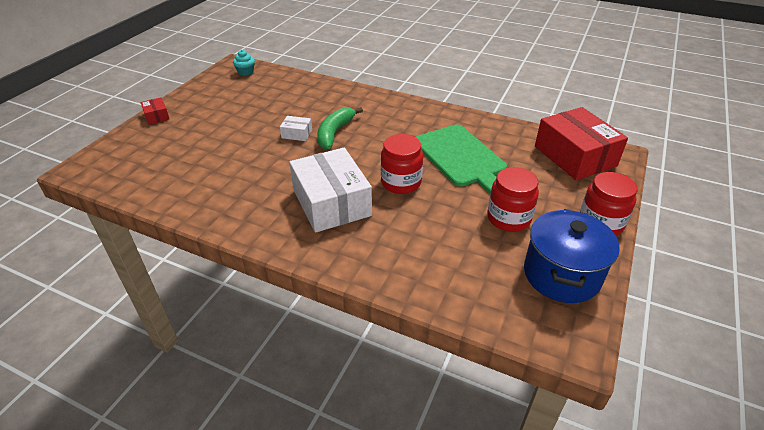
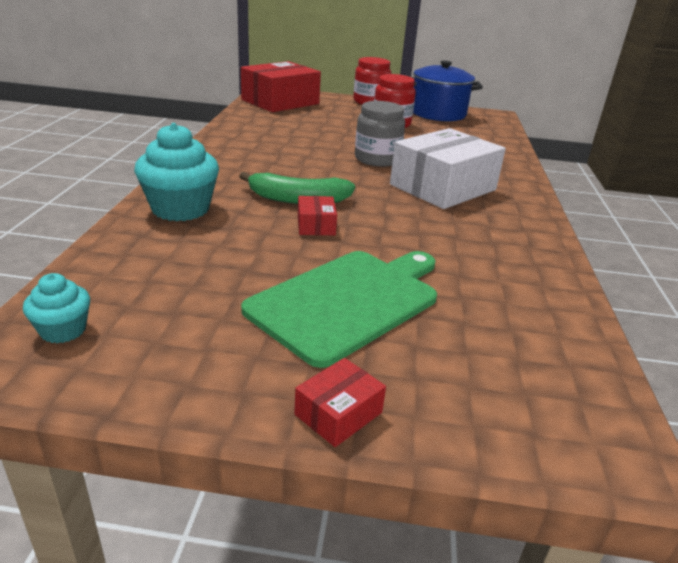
camera: 110 degrees left, 10 degrees down
white box [280,116,312,141] -> red box [298,196,337,235]
red jar [381,134,423,194] -> grey jar [355,101,405,167]
green cutting board [416,124,507,194] -> green cutting board moved to [241,251,437,368]
none -> turquoise cupcake [134,123,219,221]

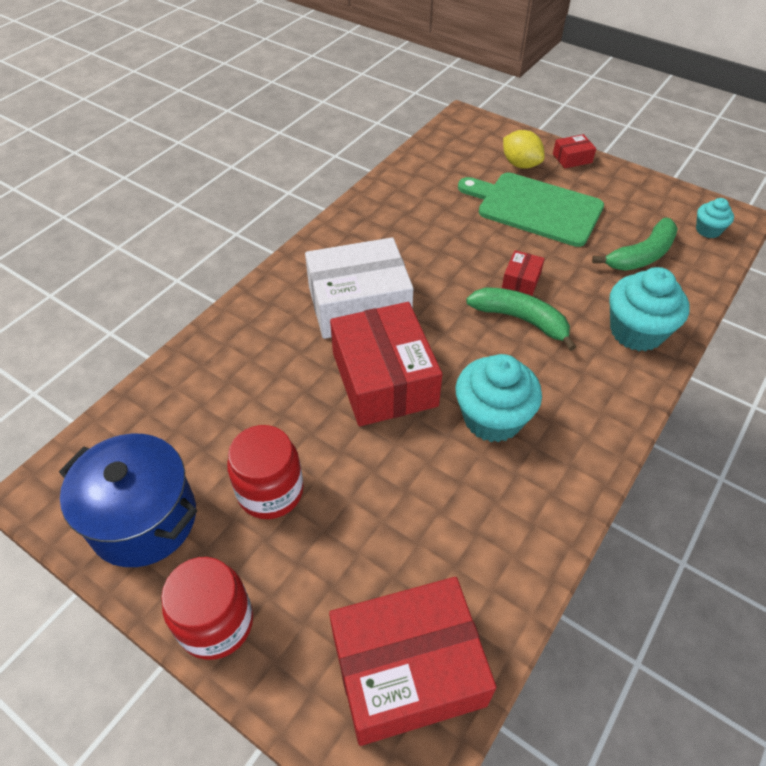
camera: 150 degrees left, 20 degrees up
green cutting board [241,251,437,368] -> green cutting board turned 45 degrees clockwise [458,172,604,247]
grey jar [355,101,405,167] -> red box [330,302,442,426]
none -> turquoise cupcake [456,354,542,442]
none -> yellow lemon [503,130,545,169]
none -> green banana [592,218,678,271]

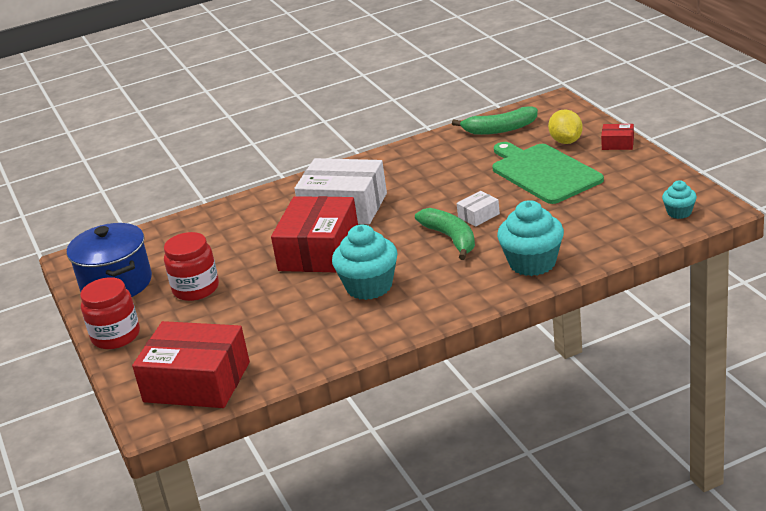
camera: 35 degrees right, 20 degrees down
red box [502,250,545,296] -> white box [456,191,500,227]
green banana [592,218,678,271] -> green banana moved to [452,106,538,135]

